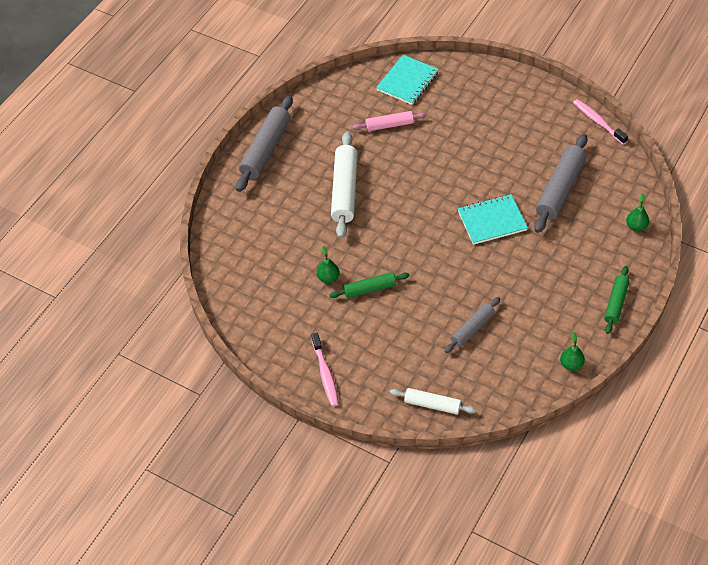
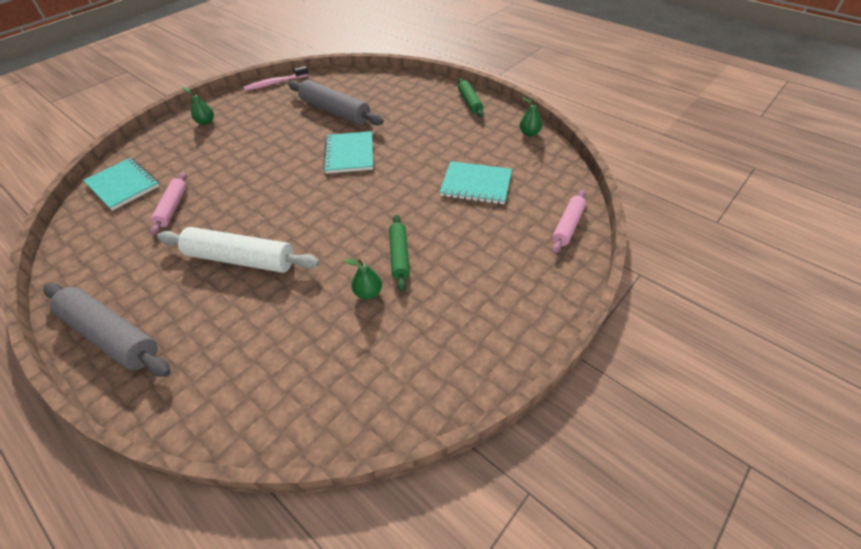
camera: 80 degrees left, 5 degrees down
pink toothbrush [311,333,339,406] -> none
white rolling pin [390,388,476,414] -> pink rolling pin [552,190,586,254]
grey rolling pin [445,297,500,353] -> turquoise notebook [440,161,512,204]
green rolling pin [604,266,630,334] -> green rolling pin turned 45 degrees clockwise [458,78,484,118]
green pear [626,193,649,231] -> green pear moved to [182,87,214,125]

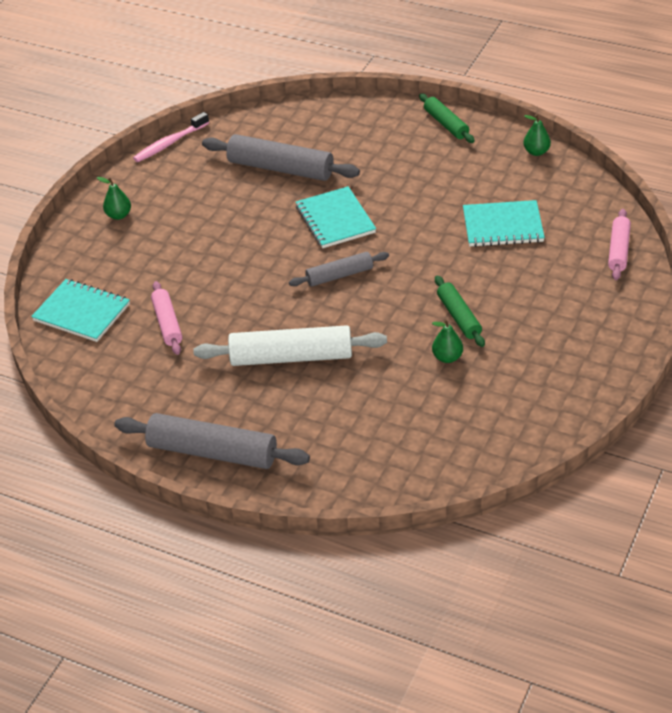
camera: 15 degrees left, 5 degrees down
none -> grey rolling pin [289,252,389,286]

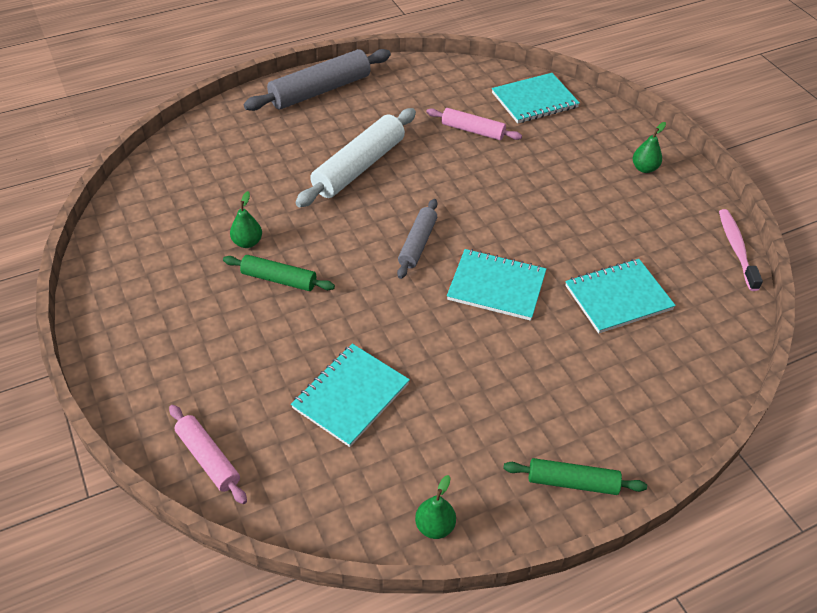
camera: 125 degrees right, 5 degrees up
grey rolling pin [202,134,360,181] -> turquoise notebook [565,259,676,333]

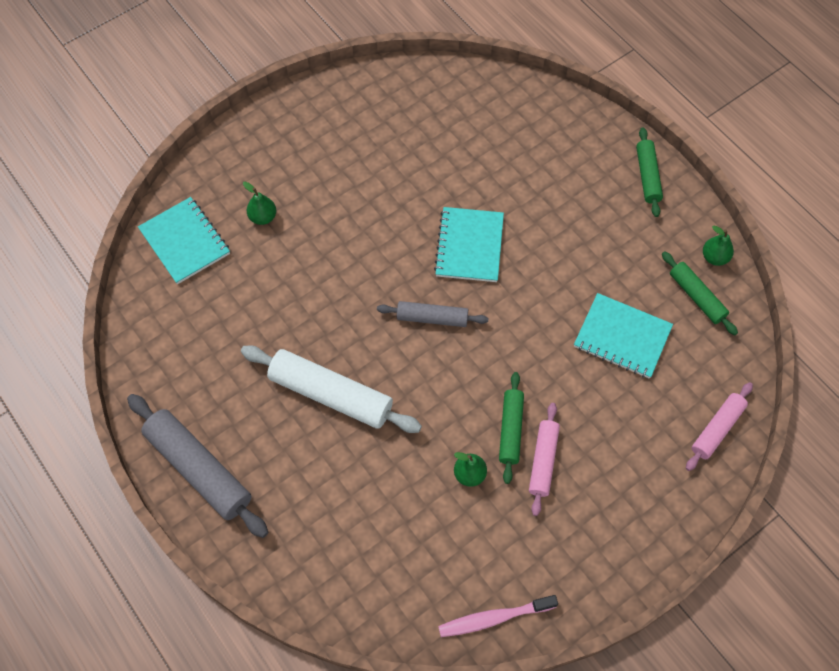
camera: 100 degrees left, 15 degrees up
pink rolling pin [426,108,522,140] -> pink rolling pin moved to [529,403,560,516]
turquoise notebook [565,259,676,333] -> none
green pear [633,122,666,173] -> green pear moved to [243,181,276,225]
pink toothbrush [719,209,763,291] -> pink toothbrush moved to [438,595,558,637]
none -> green rolling pin [662,251,738,335]

